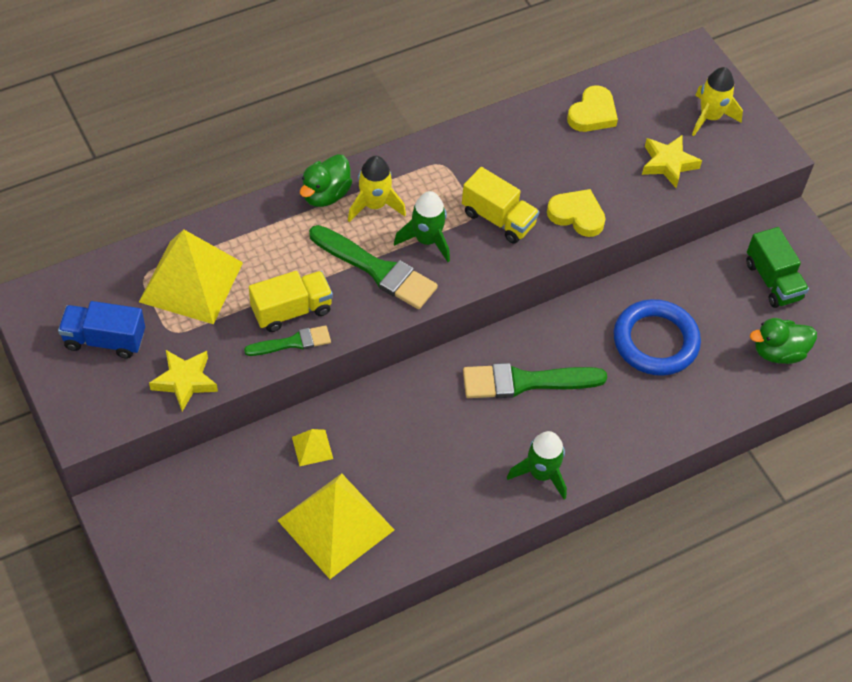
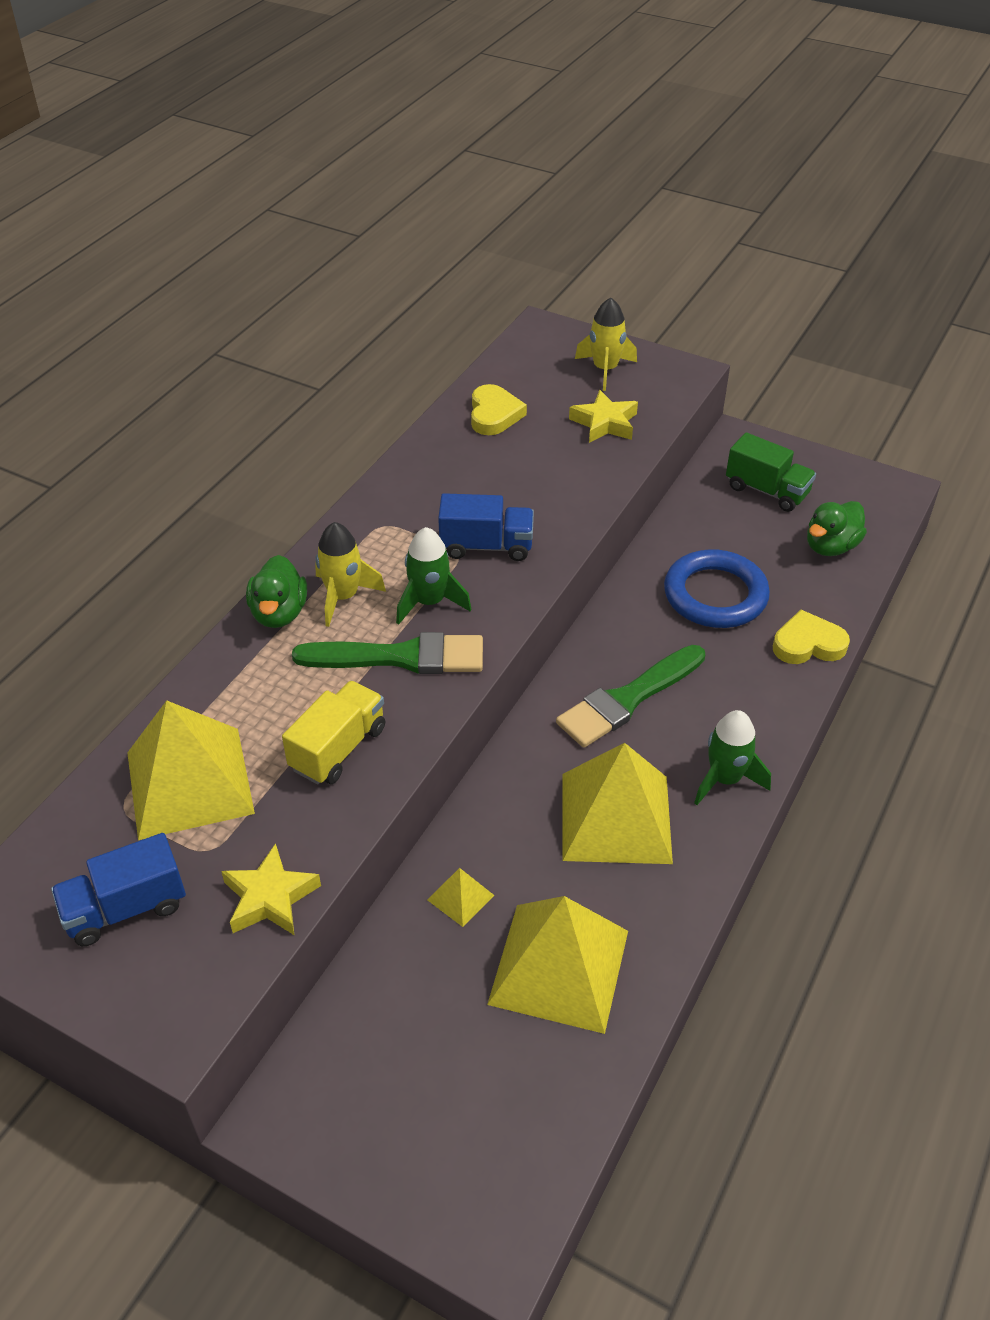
camera: 30 degrees left, 10 degrees down
green brush [244,326,331,356] -> none
yellow truck [462,167,539,244] -> blue truck [438,493,534,561]
yellow heart [547,189,606,237] -> yellow heart moved to [773,610,850,664]
none -> yellow pyramid [562,743,673,864]

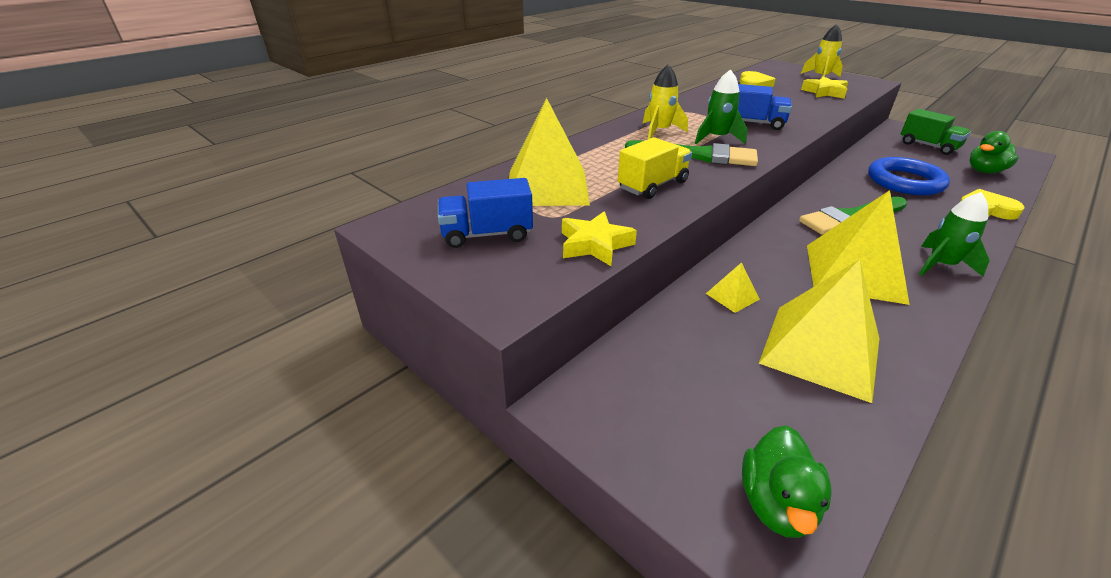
camera: 15 degrees right, 10 degrees down
green duck [246,555,307,628] -> green duck moved to [742,426,832,538]

